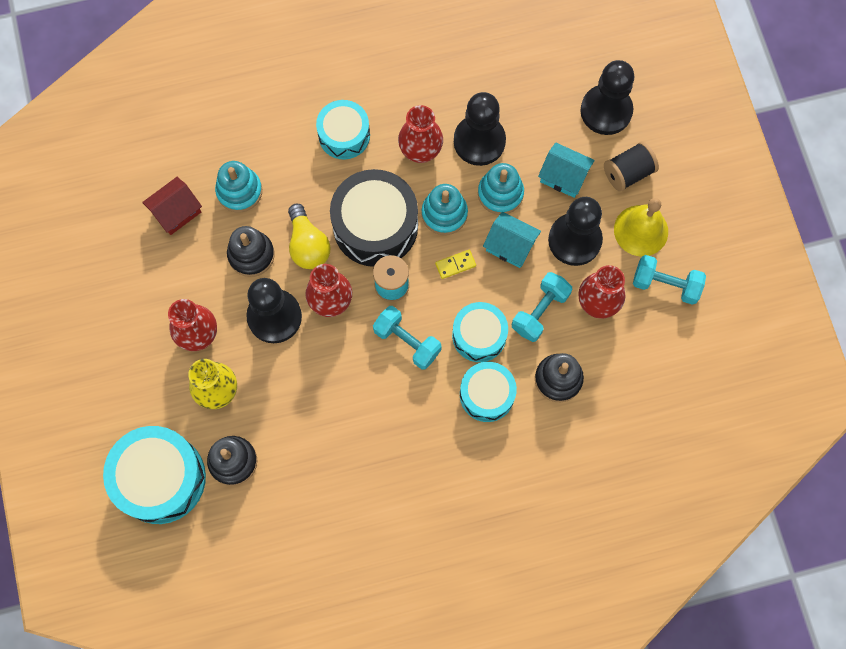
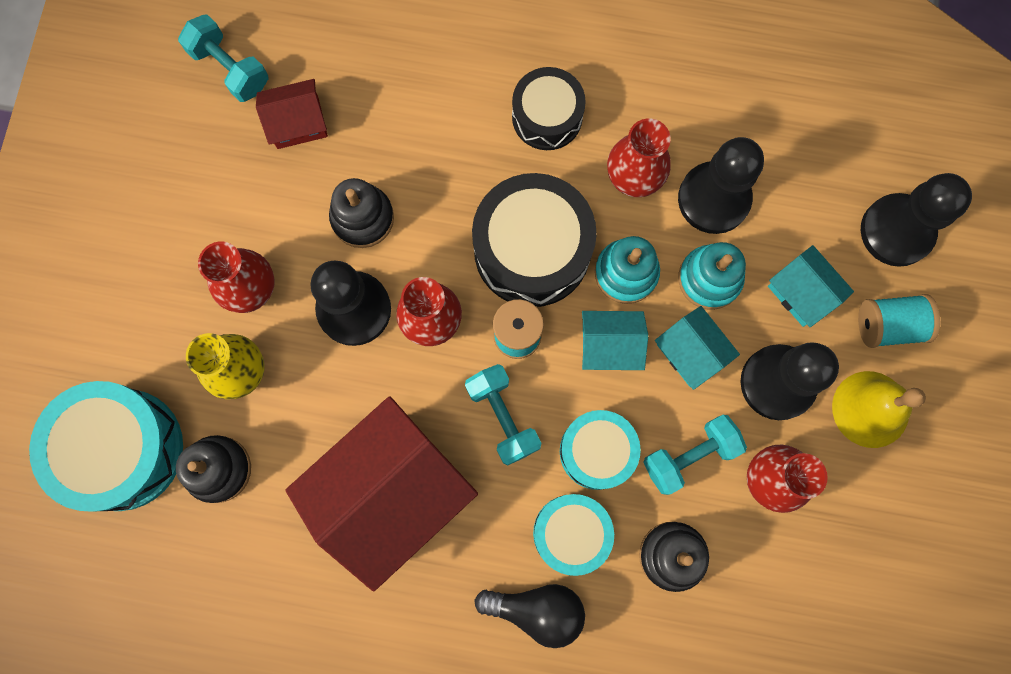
camera: 25 degrees right, 5 degrees up
turquoise stacking toy [215,161,262,212] -> none
yellow light bulb [288,204,330,269] -> none
turquoise drum [316,100,370,160] -> black drum [512,67,586,150]
yellow domino [435,250,476,279] -> turquoise house [582,311,648,370]
black spool [604,142,659,192] -> turquoise spool [858,294,940,348]
turquoise dumbbell [633,255,706,305] -> turquoise dumbbell moved to [178,14,268,102]
none -> red house [285,396,478,591]
none -> black light bulb [474,584,585,648]

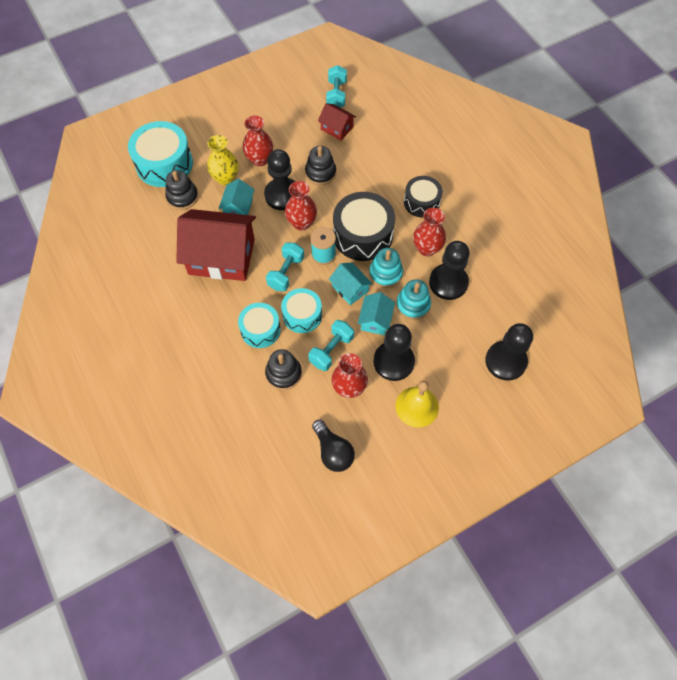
camera: 50 degrees right, 15 degrees down
black light bulb [474,584,585,648] -> black light bulb moved to [312,420,355,472]
turquoise dumbbell [643,415,747,495] -> turquoise dumbbell turned 75 degrees counterclockwise [309,320,354,371]
turquoise house [768,245,854,327] -> turquoise house moved to [219,179,254,215]
turquoise spool [858,294,940,348] -> none

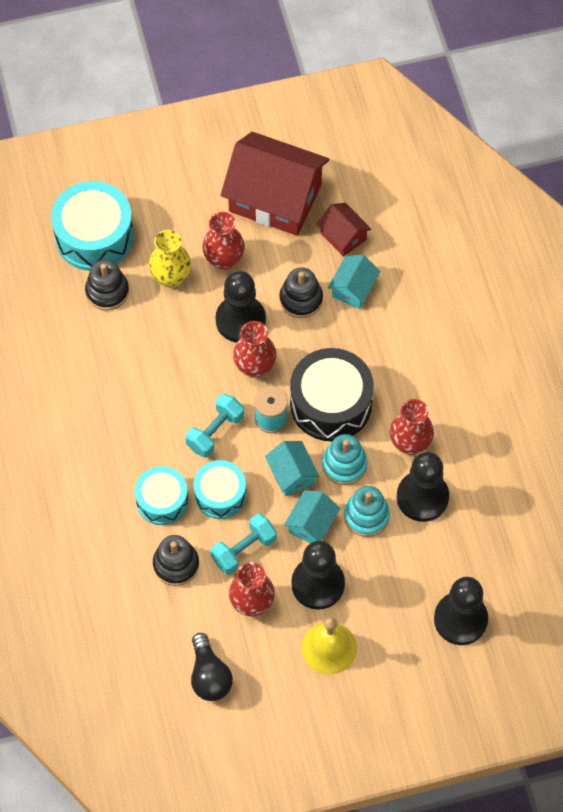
camera: 15 degrees right, 0 degrees up
red house [176,209,256,281] -> red house moved to [221,132,329,236]
turquoise house [219,179,254,215] -> turquoise house moved to [328,255,381,309]
turquoise dumbbell [326,65,347,108] -> none
black drum [404,176,443,217] -> none

